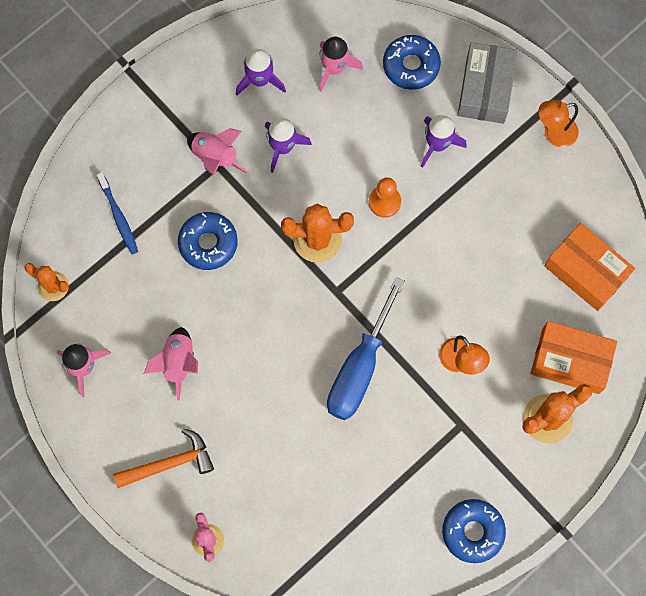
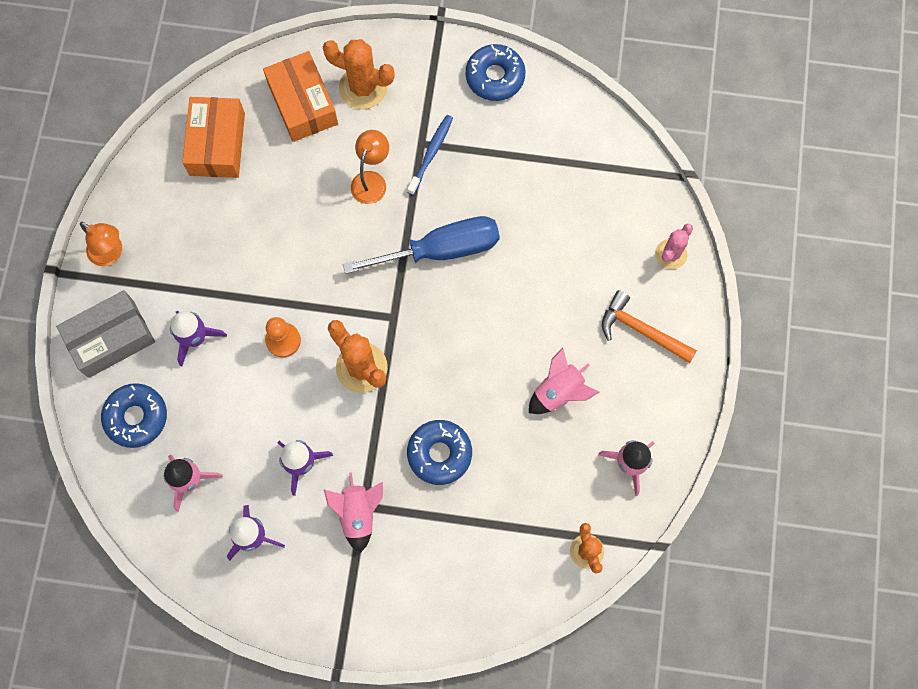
camera: 130 degrees left, 0 degrees up
blue toothbrush [97,172,138,254] -> blue toothbrush moved to [407,115,453,195]

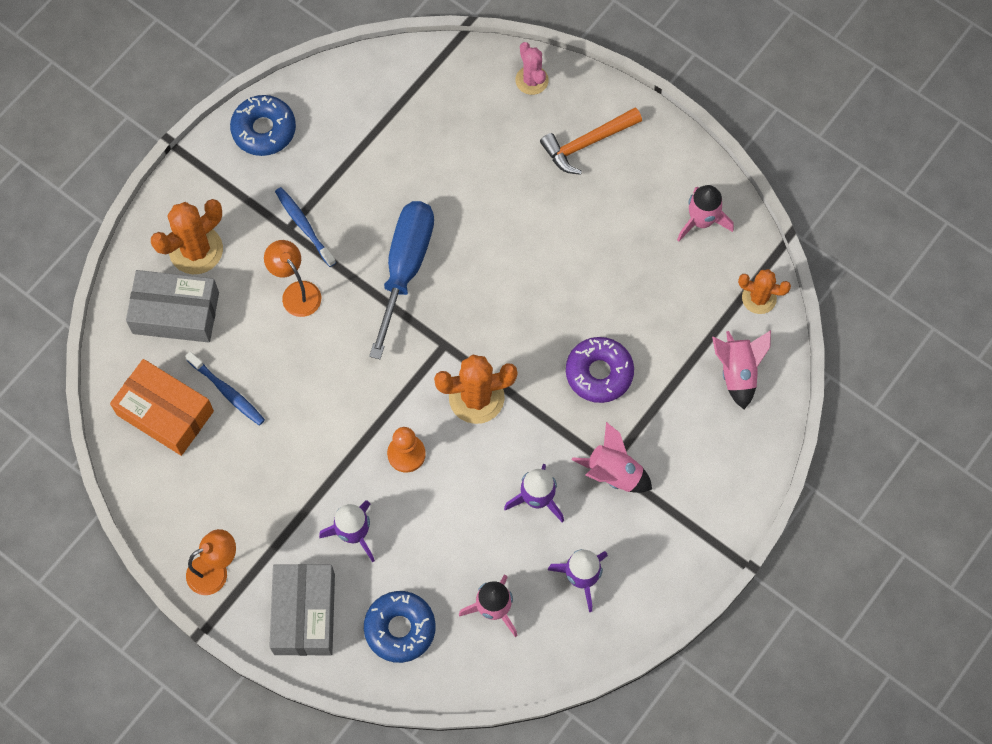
camera: 60 degrees left, 5 degrees down
orange box [263,51,338,142] -> grey box [126,270,219,343]
blue donut [407,420,472,485] -> purple donut [566,337,634,403]
pink rocket [529,347,599,414] -> pink rocket moved to [712,330,771,409]
none -> blue toothbrush [185,351,265,425]

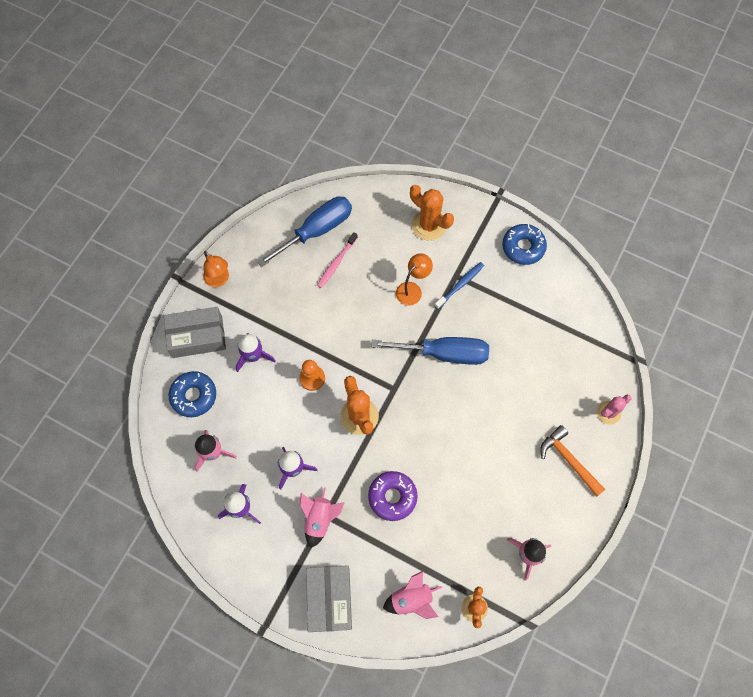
camera: 80 degrees right, 0 degrees up
orange box [110,359,214,456] -> blue screwdriver [257,196,352,267]
grey box [126,270,219,343] -> grey box moved to [306,565,352,632]
blue toothbrush [185,351,265,425] -> pink toothbrush [317,232,358,288]

